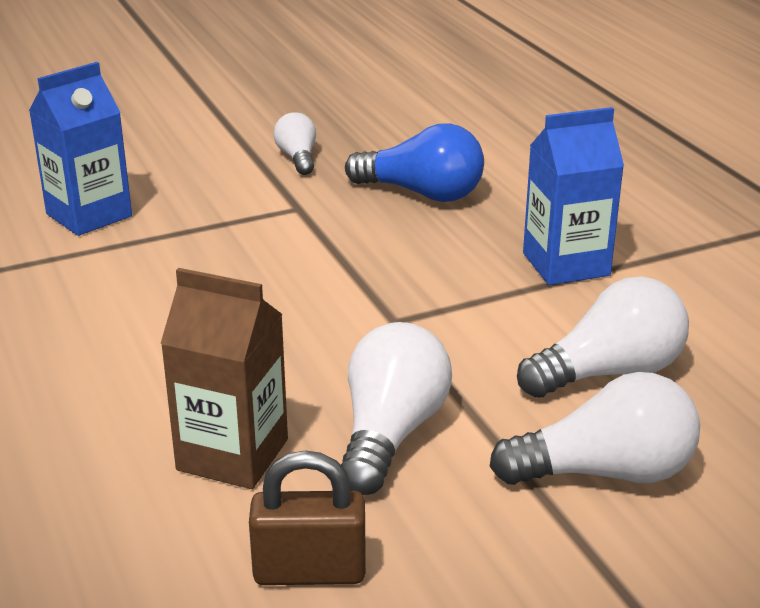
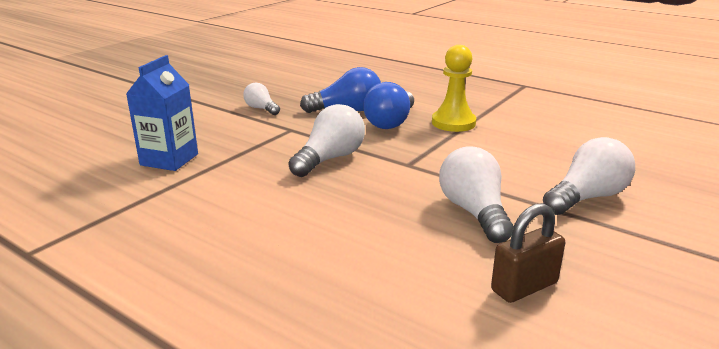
camera: 30 degrees left, 5 degrees down
brown carton [160,268,288,489] -> none
white light bulb [517,277,689,398] -> white light bulb moved to [288,104,365,177]
blue carton [523,107,624,285] -> yellow pawn [432,45,476,132]
none -> blue light bulb [363,82,414,129]

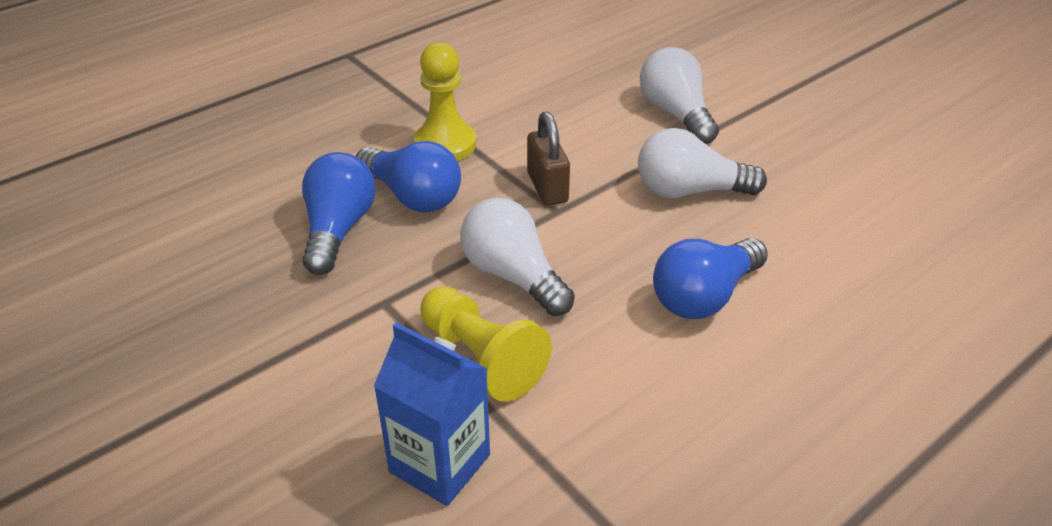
camera: 75 degrees left, 15 degrees up
white light bulb [243,83,280,115] -> none
brown padlock [491,203,565,303] -> brown padlock moved to [527,111,570,206]
none -> yellow pawn [420,286,552,402]
none -> blue light bulb [653,238,768,319]

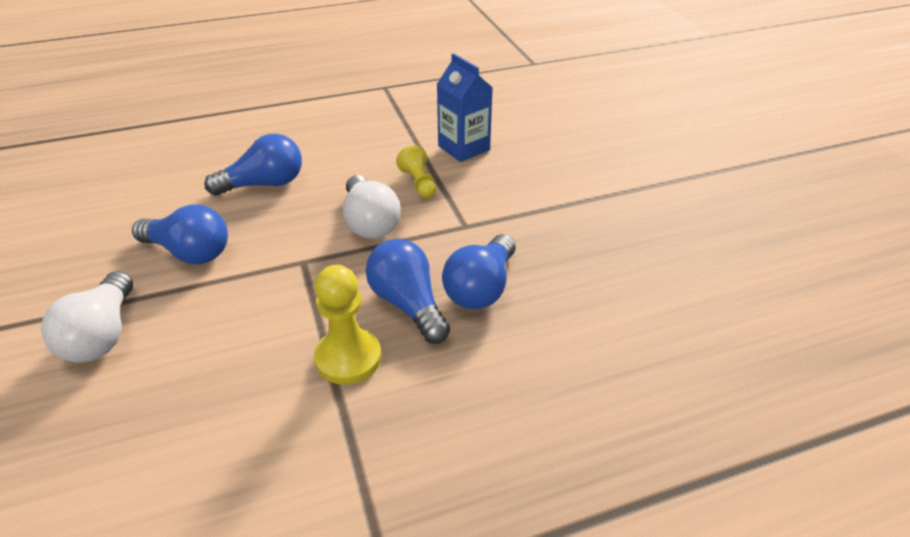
camera: 160 degrees left, 0 degrees up
yellow pawn [420,286,552,402] -> yellow pawn [396,146,436,199], size x0.64
brown padlock [527,111,570,206] -> none
white light bulb [638,128,767,198] -> blue light bulb [132,204,228,264]

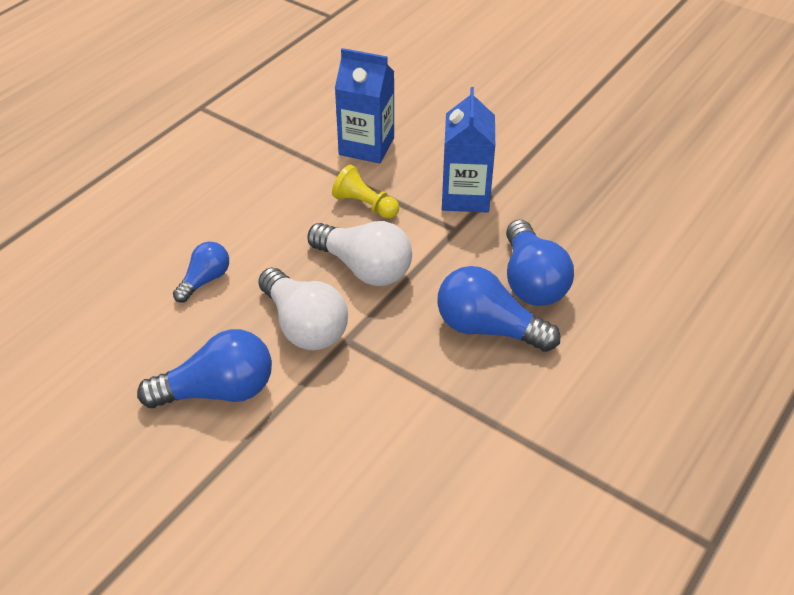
camera: 35 degrees left, 5 degrees up
white light bulb [41,271,133,362] -> white light bulb moved to [258,268,348,350]
blue light bulb [204,133,302,196] -> blue light bulb [173,242,229,303], size x0.59
yellow pawn [314,265,381,385] -> none
none -> blue carton [442,87,495,213]

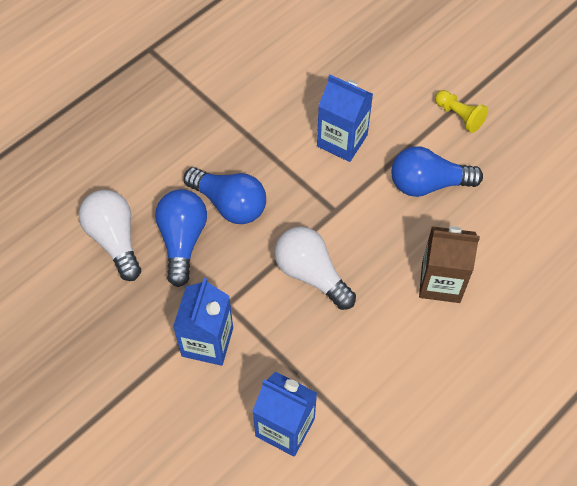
camera: 170 degrees left, 15 degrees up
blue light bulb [173,242,229,303] -> brown carton [419,226,480,303]
white light bulb [258,268,348,350] -> white light bulb moved to [79,190,141,281]
yellow pawn [332,165,399,219] -> yellow pawn moved to [435,90,488,133]
none -> blue carton [317,75,373,162]

